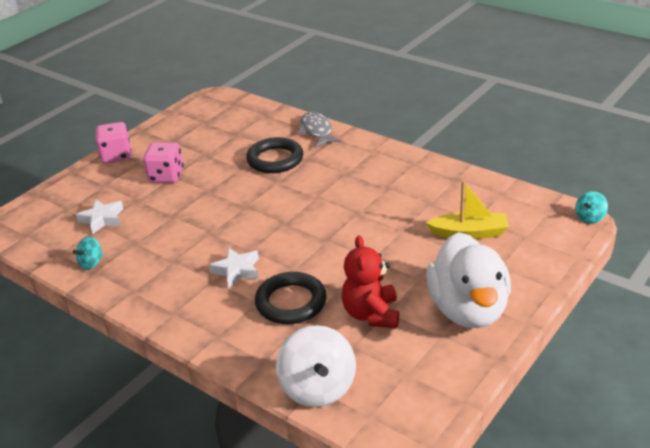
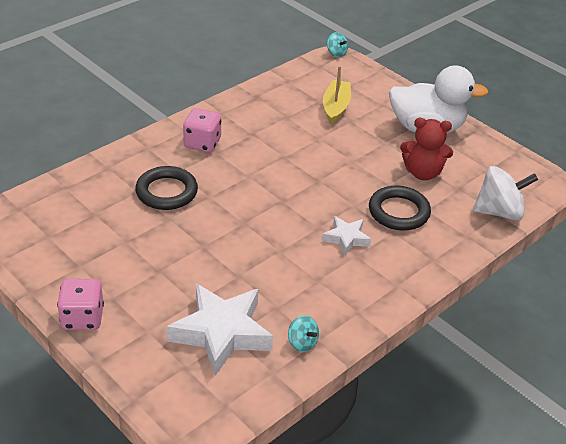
camera: 85 degrees left, 5 degrees up
white star [76,199,123,234] -> white star [167,284,273,376], size x1.92
pink dice [143,142,184,183] -> pink dice moved to [183,108,221,152]
grey fish [298,112,341,147] -> none

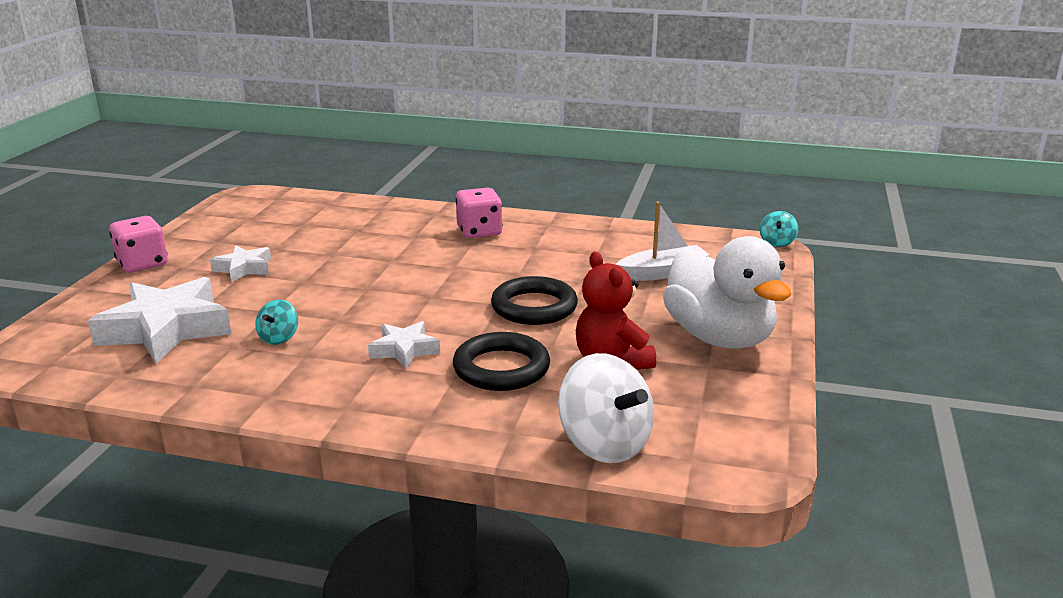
camera: 60 degrees right, 15 degrees down
black ring [135,166,198,210] -> black ring moved to [491,276,578,325]
turquoise spinning top [288,315,319,352] -> turquoise spinning top moved to [255,300,298,345]
yellow boat [323,66,351,124] -> white boat [615,201,710,281]
none -> white star [210,245,271,282]

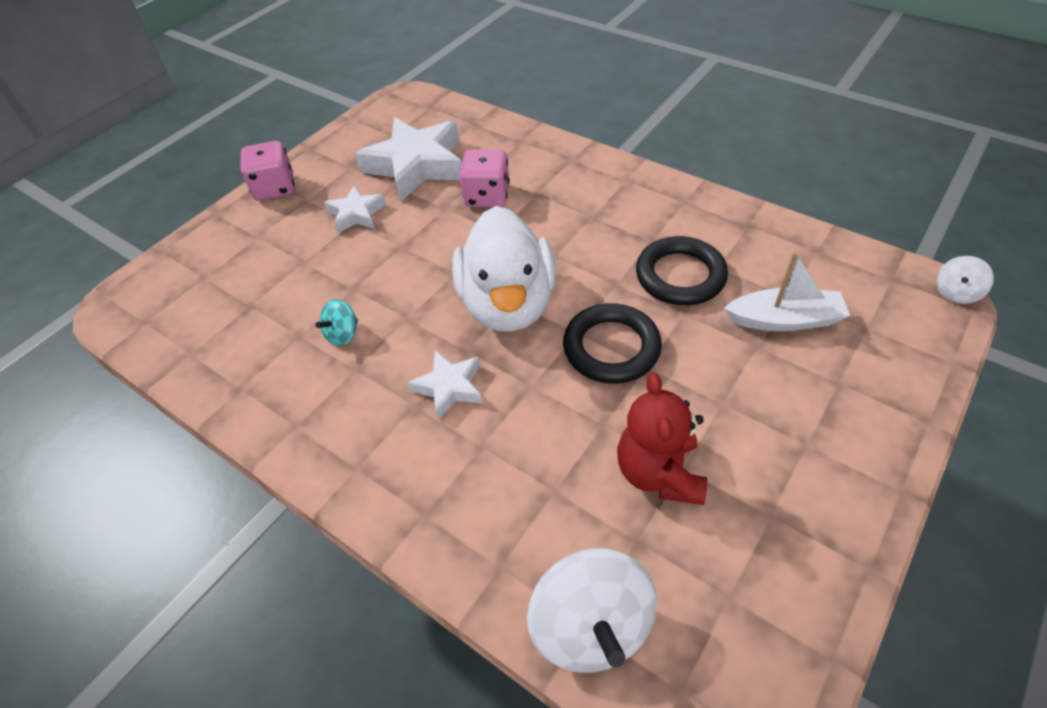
camera: 25 degrees right, 25 degrees up
white star [88,277,232,363] -> white star moved to [355,117,462,202]
black ring [453,332,550,391] -> black ring moved to [636,236,728,305]
pink dice [455,188,503,238] -> pink dice moved to [459,149,510,207]
white duck [663,236,791,349] -> white duck moved to [452,206,556,332]
turquoise spinning top [760,211,799,247] -> white spinning top [936,256,994,304]

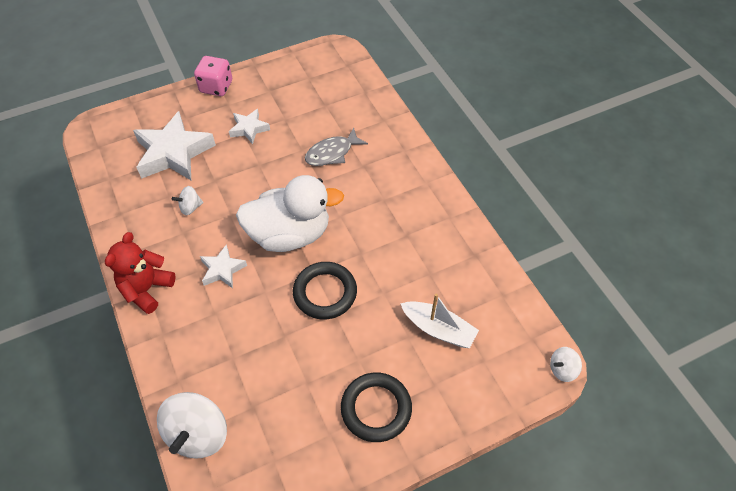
camera: 25 degrees right, 5 degrees up
turquoise spinning top [315,299,358,346] -> white spinning top [172,186,203,215]
white star [355,117,462,202] -> white star moved to [133,111,216,180]
white duck [452,206,556,332] -> white duck turned 120 degrees counterclockwise [236,175,344,252]
pink dice [459,149,510,207] -> grey fish [305,128,368,166]
red teddy bear [617,373,707,505] -> red teddy bear moved to [105,232,176,314]
black ring [636,236,728,305] -> black ring moved to [341,372,412,442]

